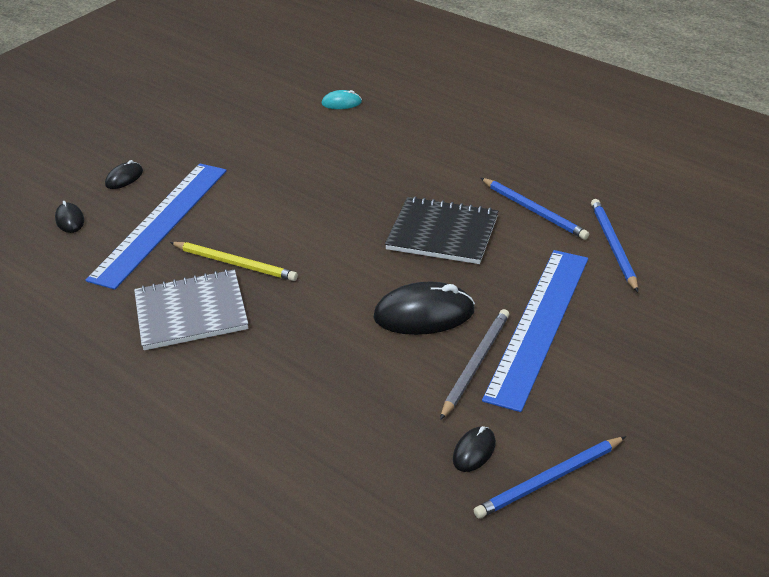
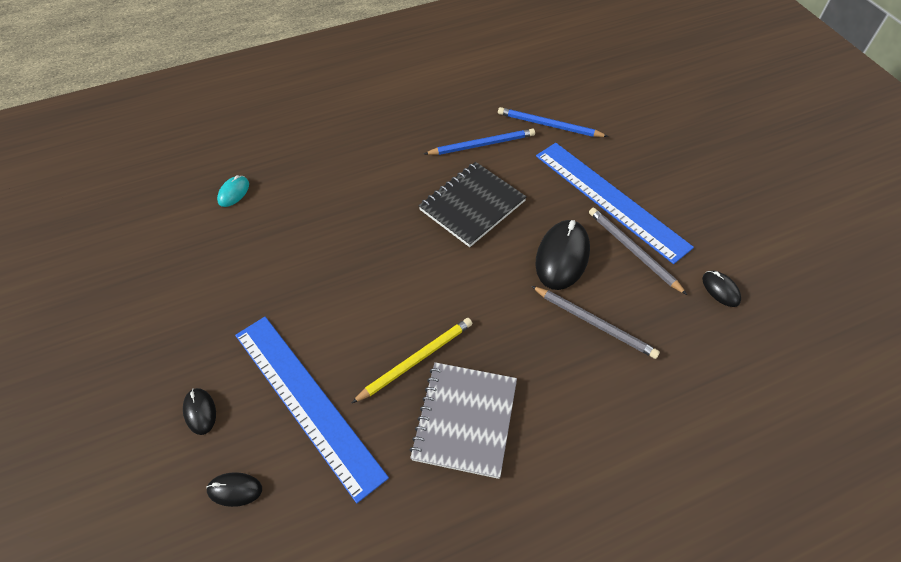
camera: 65 degrees left, 15 degrees up
blue pencil [474,436,626,519] -> none
none -> grey pencil [532,286,660,359]

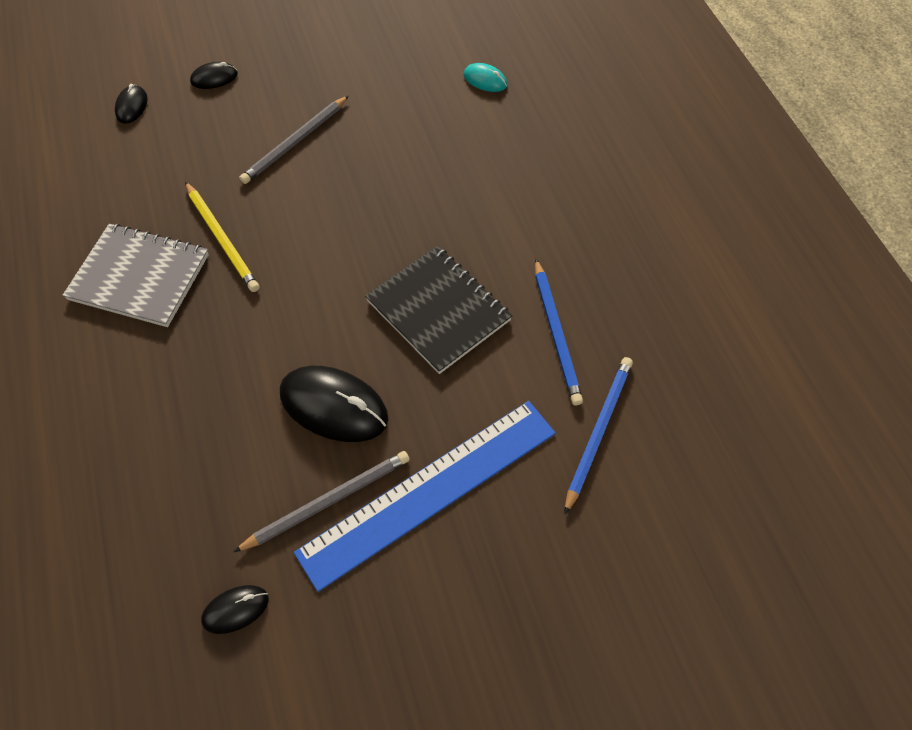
camera: 95 degrees right, 5 degrees up
blue ruler [235,317,389,503] -> none
grey pencil [532,286,660,359] -> grey pencil moved to [239,95,349,184]

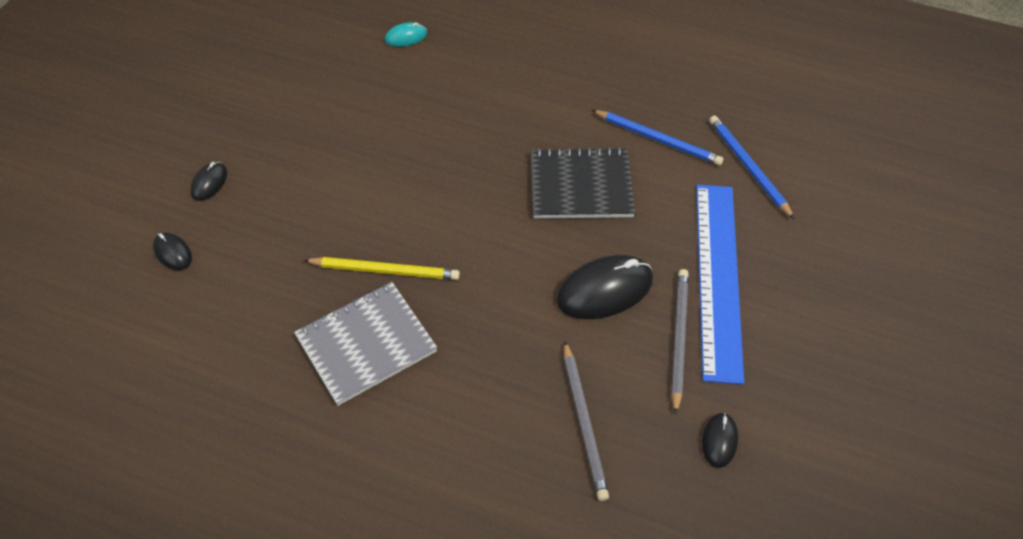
camera: 50 degrees left, 5 degrees down
grey pencil [239,95,349,184] -> grey pencil moved to [564,341,609,501]

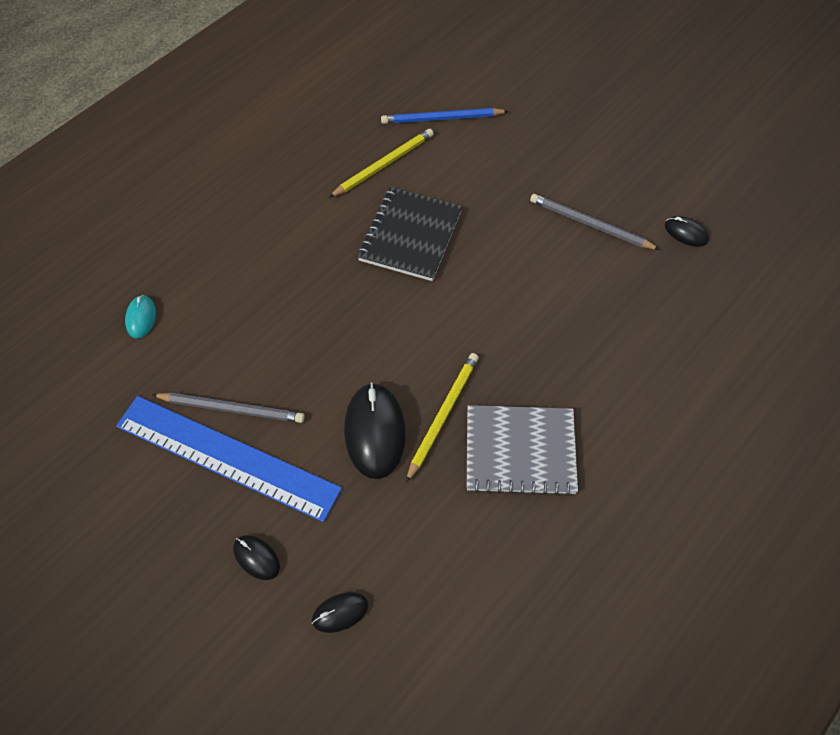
camera: 70 degrees left, 5 degrees up
grey notebook [294,282,437,406] -> grey notebook turned 75 degrees counterclockwise [467,405,578,496]
black mouse [556,255,653,319] -> black mouse moved to [344,382,406,479]
grey pencil [564,341,609,501] -> grey pencil moved to [152,393,305,423]
blue pencil [592,110,723,166] -> yellow pencil [329,129,434,198]
blue ruler [696,185,744,384] -> blue ruler moved to [116,396,342,522]

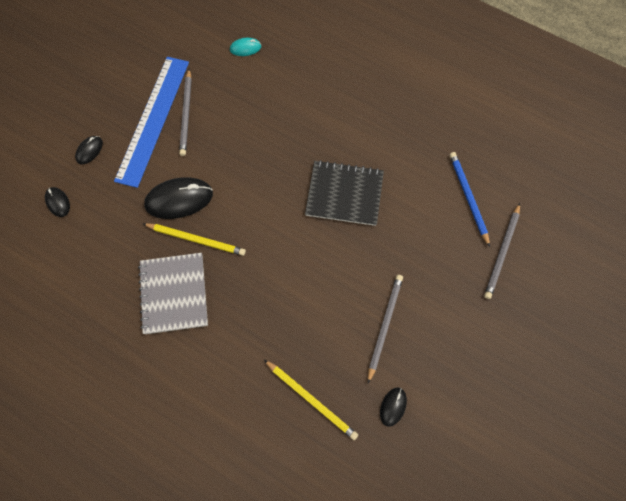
camera: 80 degrees right, 10 degrees up
yellow pencil [329,129,434,198] -> yellow pencil moved to [264,360,358,440]
none -> grey pencil [484,203,520,299]

